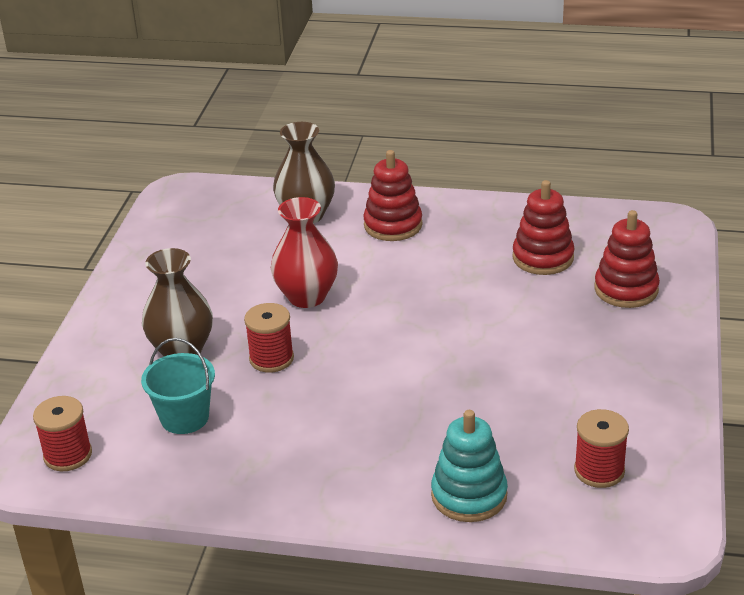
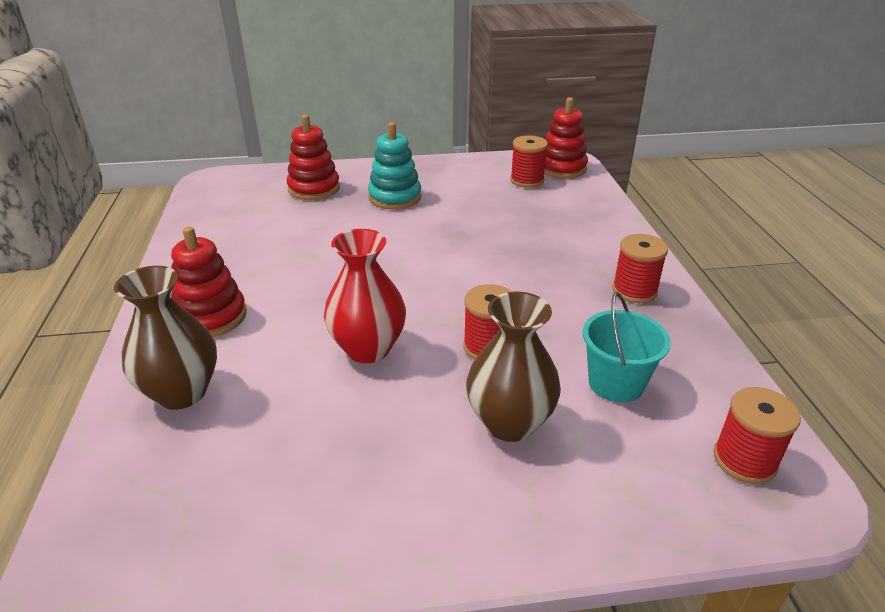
camera: 110 degrees left, 0 degrees up
turquoise stacking toy [431,410,508,522] -> turquoise stacking toy moved to [368,122,422,209]
red stacking toy [512,180,575,275] -> red stacking toy moved to [544,97,588,178]
none -> red spool [612,234,668,303]

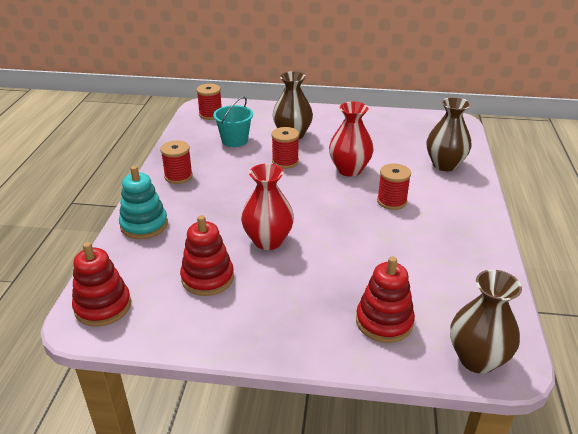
camera: 165 degrees left, 0 degrees up
red stacking toy [171,227,247,337] -> red stacking toy moved to [180,215,234,296]
turquoise stacking toy [368,122,422,209] -> turquoise stacking toy moved to [119,166,168,239]
red spool [510,136,548,188] -> red spool moved to [377,164,411,210]
none -> red vase [241,163,294,250]
none -> brown vase [450,270,522,374]

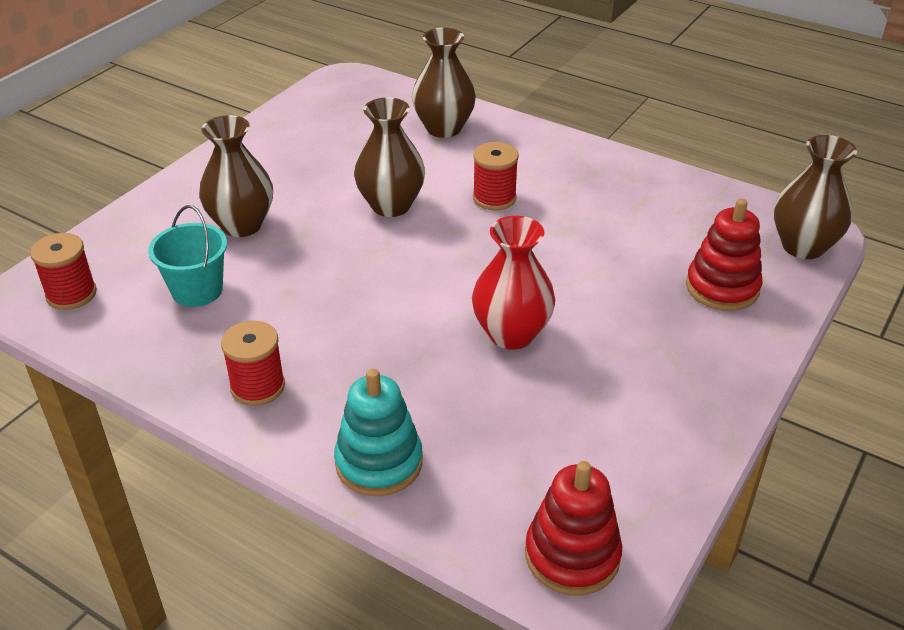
camera: 65 degrees left, 5 degrees up
red stacking toy [180,215,234,296] -> none
red spool [272,127,299,169] -> none
red vase [329,102,374,177] -> brown vase [354,97,425,217]

